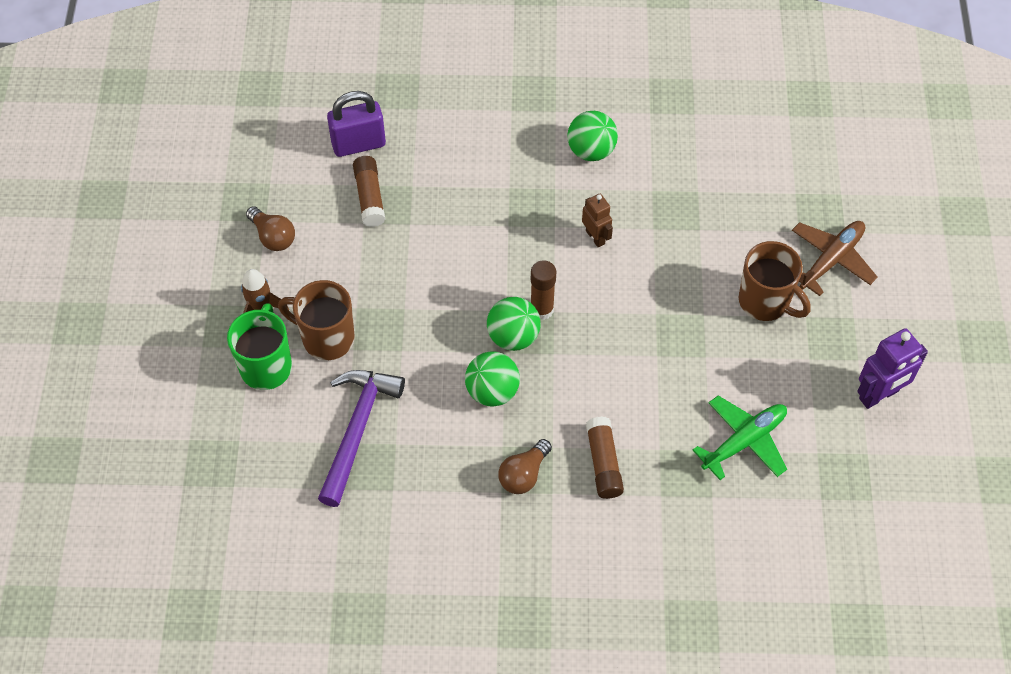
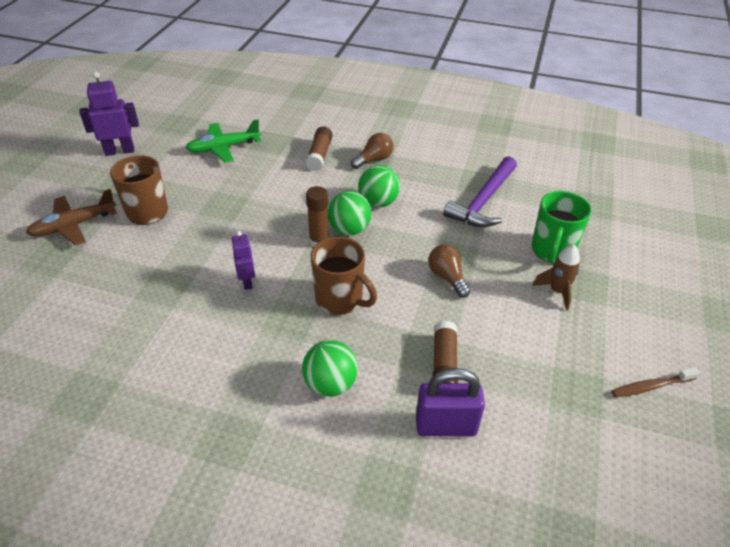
camera: 165 degrees left, 15 degrees down
brown light bulb [246,206,295,251] -> brown light bulb moved to [428,244,470,298]
brown mug [278,280,355,360] -> brown mug moved to [310,237,377,315]
green ball [567,111,618,161] -> green ball moved to [302,340,358,397]
brown robot [582,194,613,247] -> purple robot [231,231,255,290]
none -> brown toothbrush [612,367,700,397]

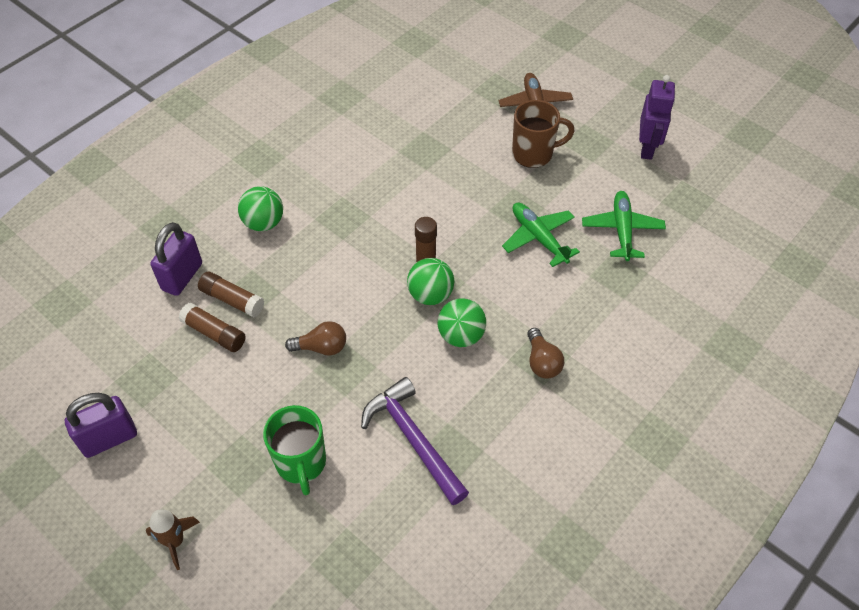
camera: 115 degrees right, 10 degrees up
purple robot [231,231,255,290] -> none
brown glue stick [305,126,333,171] -> brown glue stick moved to [179,303,246,352]
brown mug [310,237,377,315] -> none
green mug [531,191,592,263] -> green mug turned 150 degrees counterclockwise [263,405,326,495]
brown rocket [532,244,580,311] -> brown rocket moved to [146,509,200,570]
brown toothbrush [612,367,700,397] -> purple padlock [65,393,137,458]
none -> green plane [502,203,580,267]

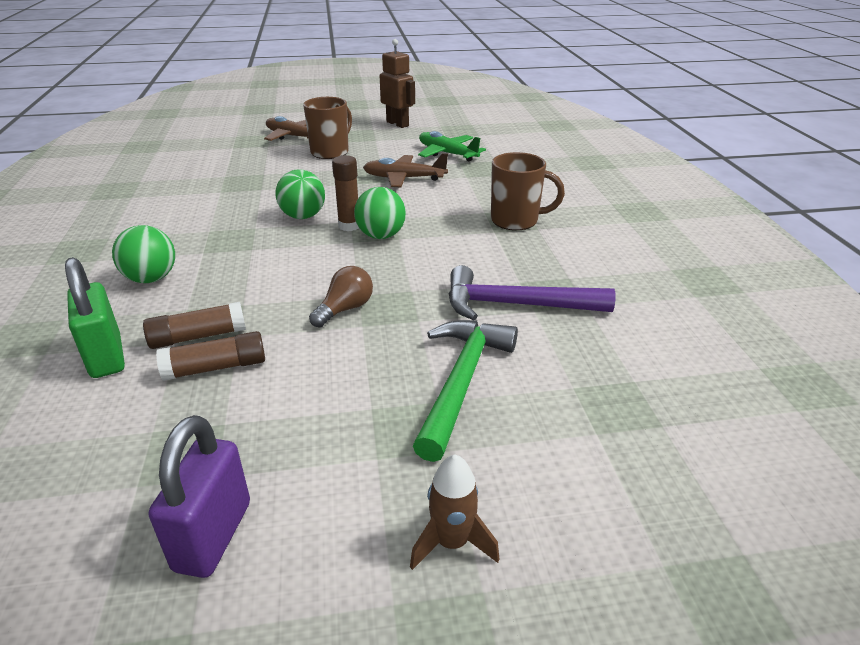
camera: 50 degrees left, 20 degrees down
purple padlock [150,222,202,296] -> green padlock [65,257,125,378]
green mug [263,405,326,495] -> green hammer [413,320,518,462]
green ball [438,298,486,347] -> green ball moved to [275,169,325,219]
green plane [502,203,580,267] -> brown plane [363,153,448,187]
brown light bulb [527,328,564,379] -> brown mug [491,152,565,230]
purple robot [639,75,675,160] -> brown robot [380,39,415,128]

